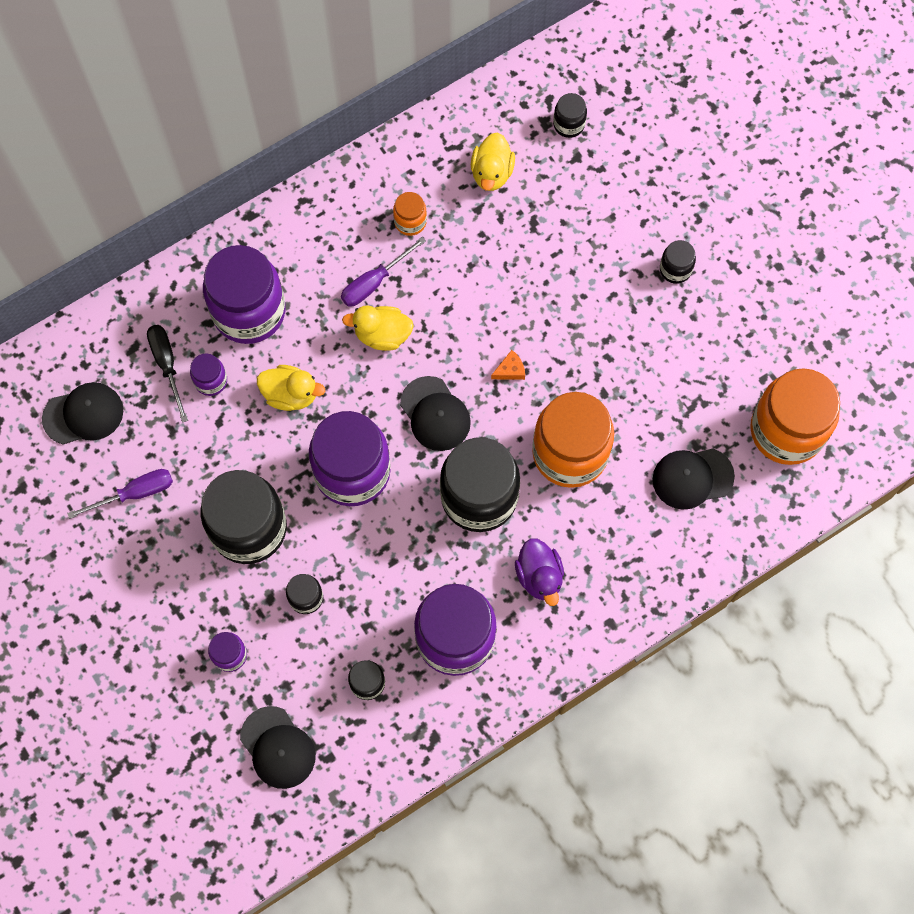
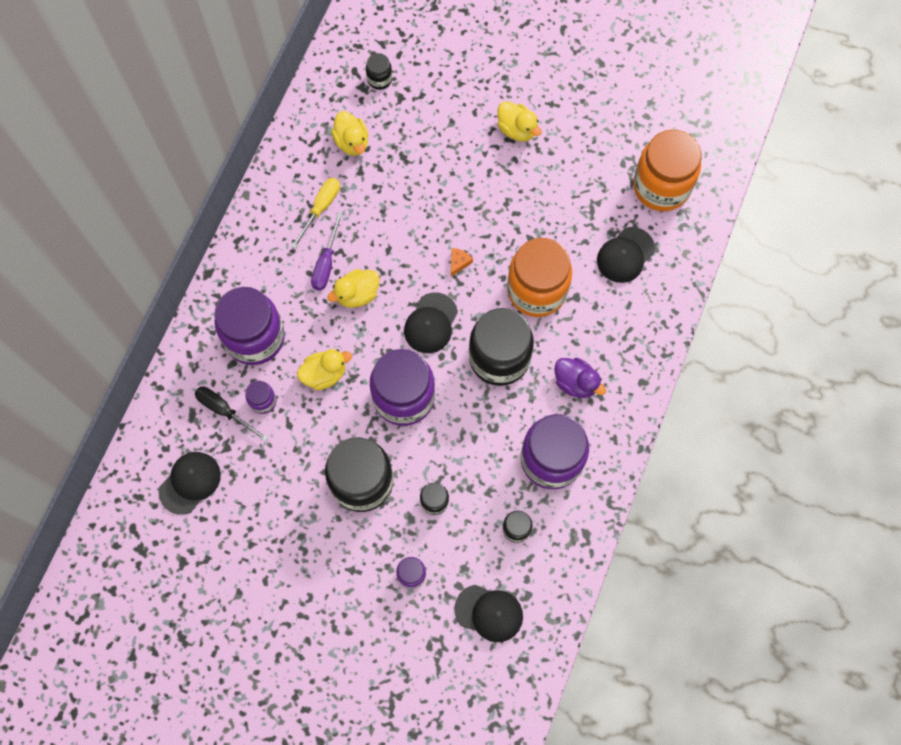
camera: 35 degrees left, 0 degrees up
purple screwdriver [67,469,173,519] -> none
orange jar [393,192,427,236] -> yellow screwdriver [291,178,340,249]
black cap [400,376,471,451] -> black cap turned 90 degrees clockwise [404,293,458,353]
black jar [660,240,696,284] -> yellow duck [497,101,542,142]

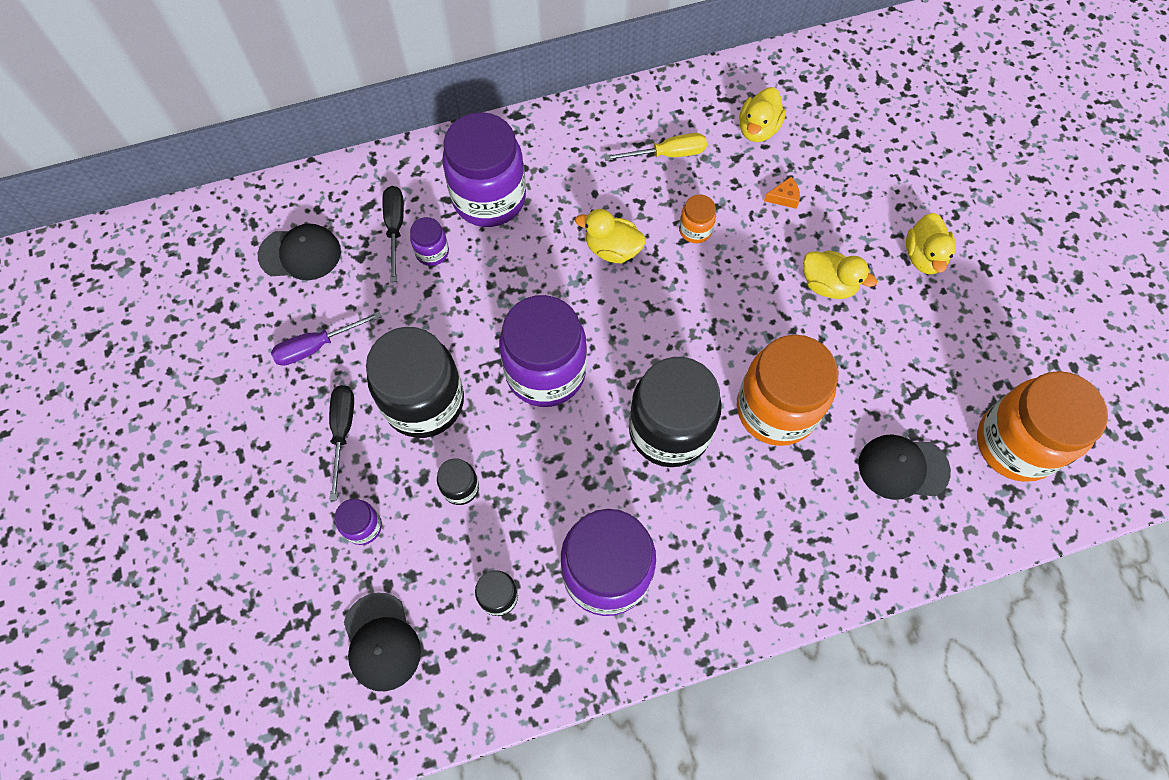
camera: 50 degrees right, 5 degrees down
yellow duck [297,349,352,390] -> yellow duck moved to [803,250,877,299]
purple screwdriver [311,213,342,290] -> purple screwdriver moved to [271,311,382,366]
black jar [366,53,392,90] -> none
black cap [404,293,458,353] -> none
orange cheese [451,248,473,276] -> orange cheese moved to [764,177,800,209]
purple duck [555,358,606,398] -> none
none -> black screwdriver [329,385,354,500]
none -> orange jar [679,194,716,243]

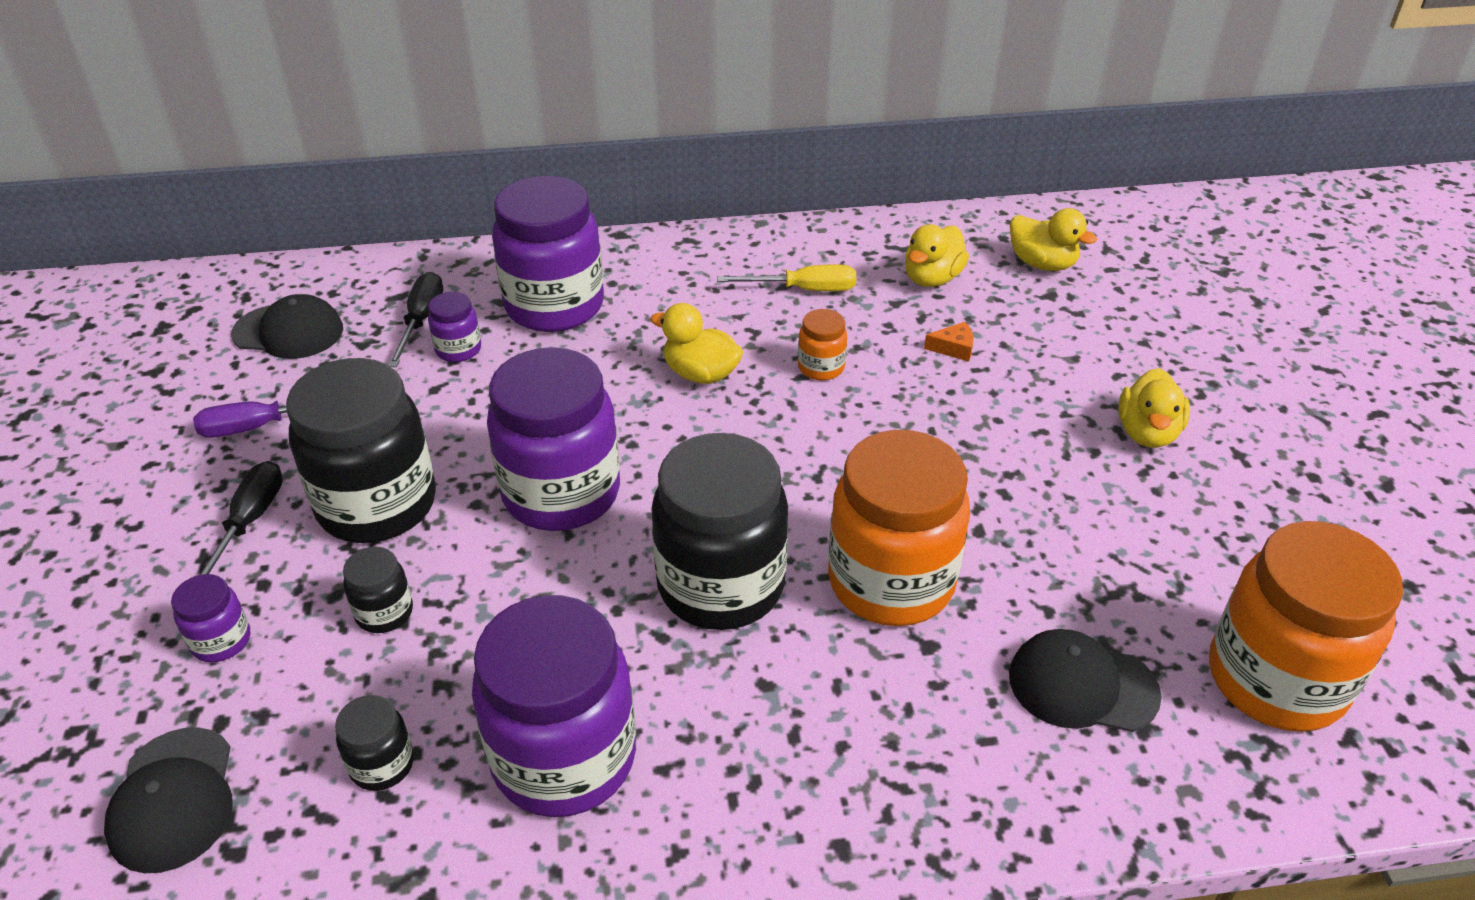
camera: 10 degrees right, 25 degrees down
yellow duck [803,250,877,299] -> yellow duck moved to [1010,208,1097,271]

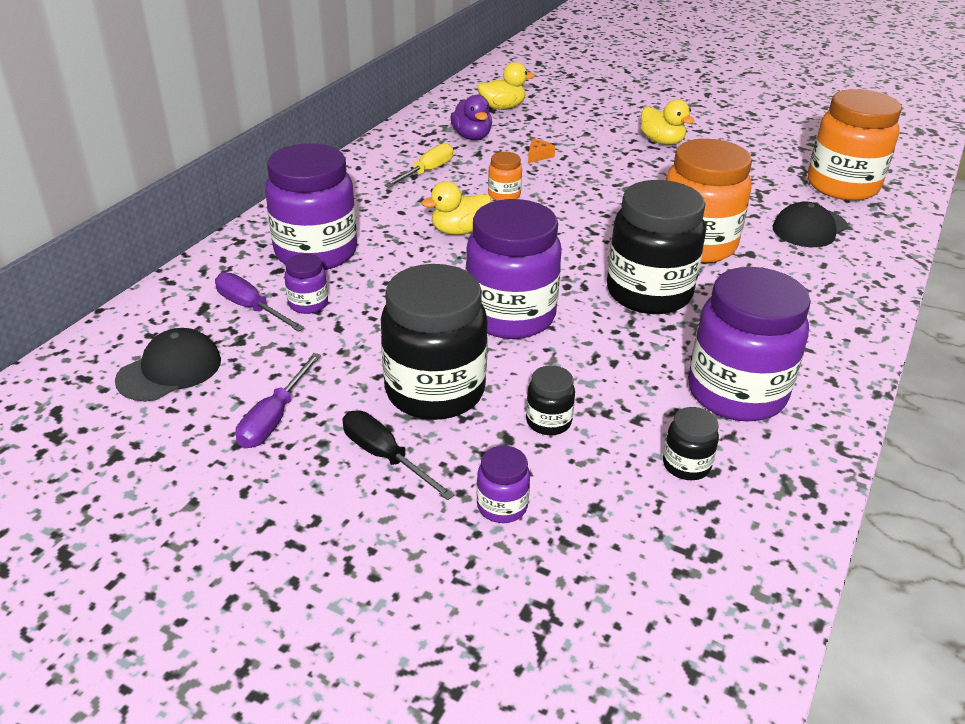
camera: 55 degrees left, 5 degrees down
black cap [104,727,233,873] -> none
black screwdriver [388,272,443,367] -> purple screwdriver [215,272,305,332]
yellow duck [905,224,969,287] -> purple duck [450,95,492,140]

